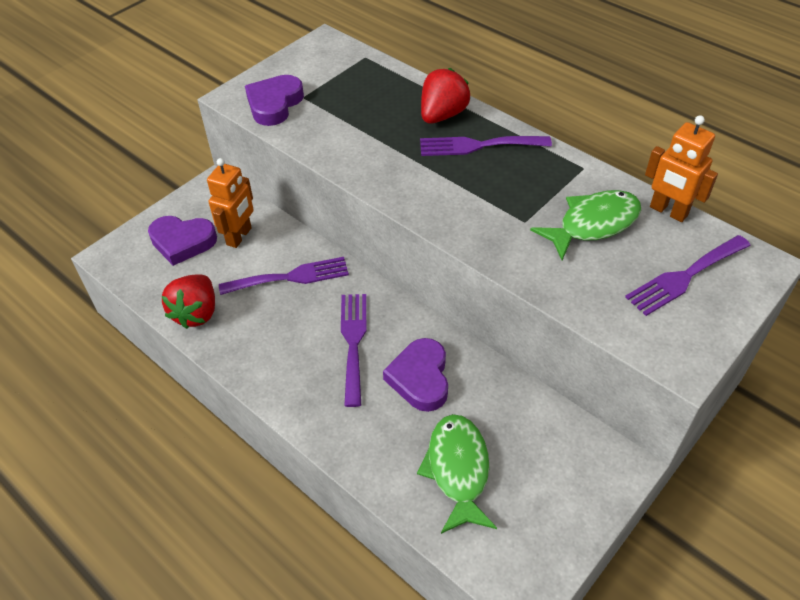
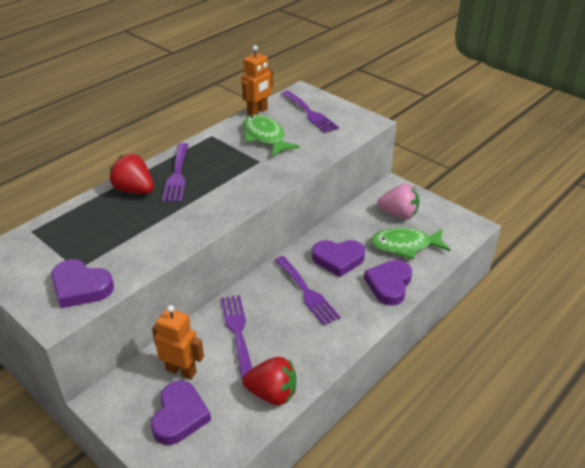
camera: 90 degrees left, 10 degrees down
purple fork [341,294,367,407] -> purple fork turned 120 degrees counterclockwise [275,256,341,326]
none -> purple heart [364,260,412,306]
none -> pink strawberry [377,184,419,219]

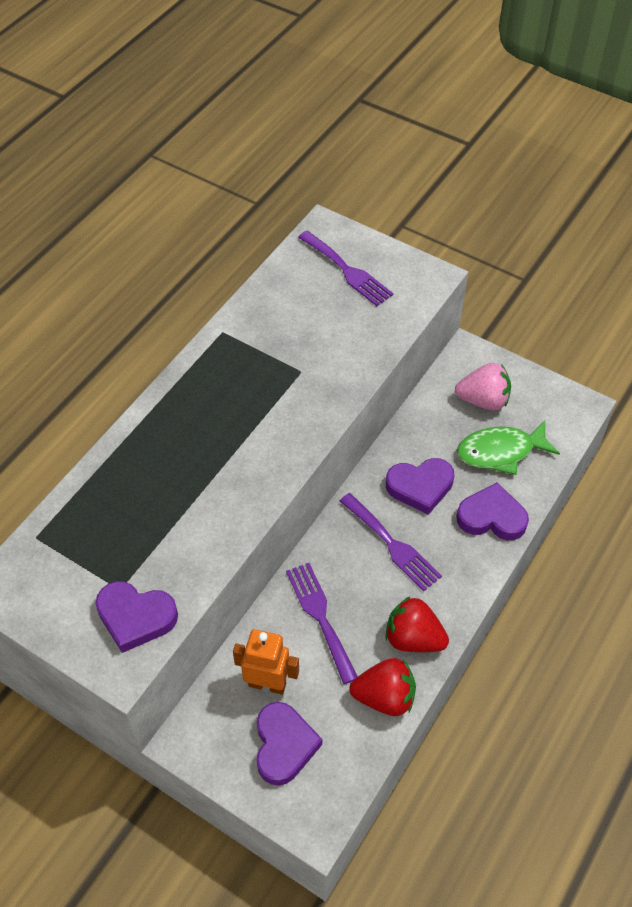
camera: 10 degrees left, 15 degrees up
red strawberry [110,154,154,194] -> red strawberry moved to [385,597,449,652]
purple fork [162,143,189,202] -> none
orange robot [242,45,273,116] -> none
green fish [243,115,300,157] -> none
purple heart [364,260,412,306] -> purple heart turned 90 degrees clockwise [457,483,529,540]

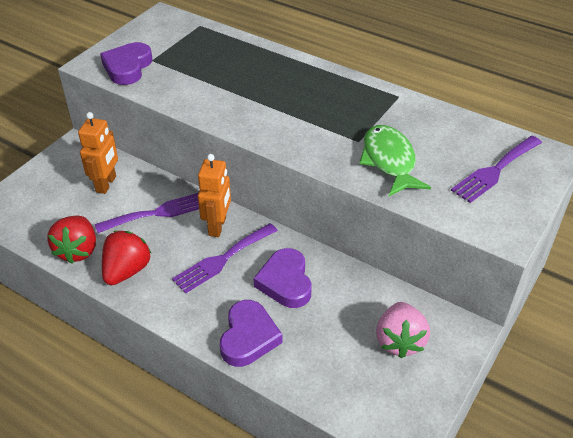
camera: 90 degrees right, 10 degrees down
purple heart [256,702,322,786] -> none
green fish [457,421,560,475] -> green fish moved to [359,125,431,196]
none -> orange robot [198,154,231,237]

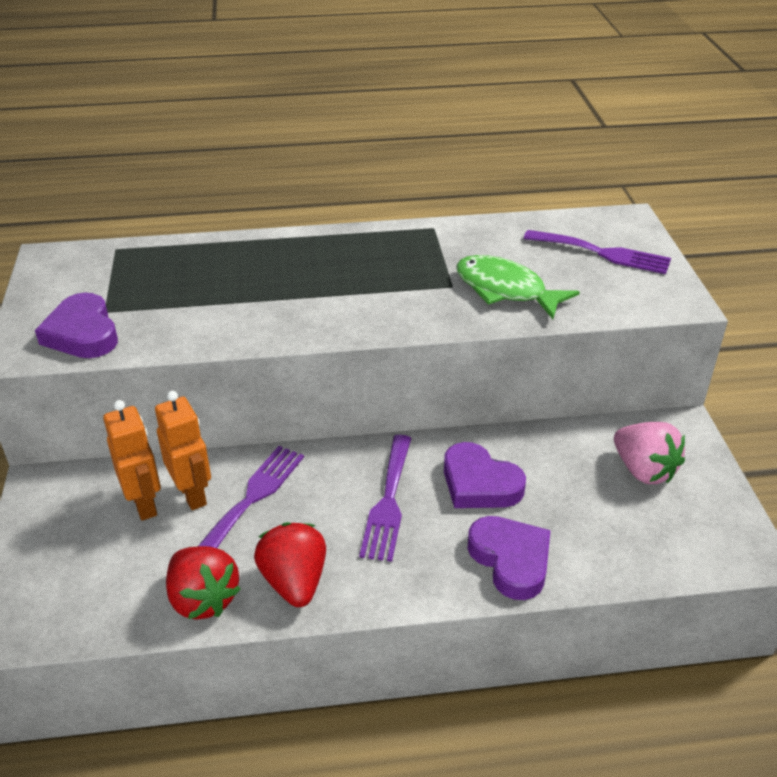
camera: 40 degrees left, 5 degrees down
orange robot [198,154,231,237] -> orange robot moved to [155,391,211,510]
purple fork [451,136,542,203] -> purple fork turned 75 degrees counterclockwise [524,230,671,274]

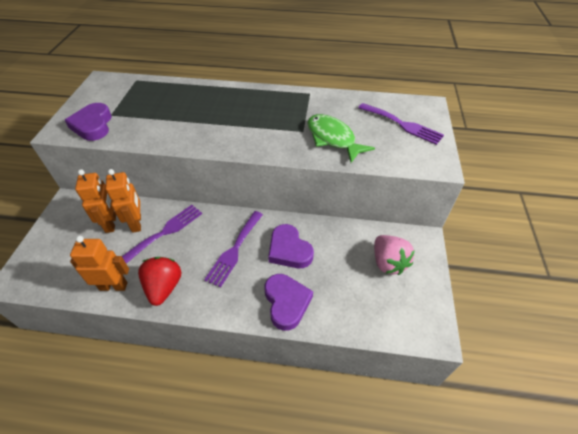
camera: 15 degrees right, 10 degrees up
red strawberry [166,546,241,620] -> orange robot [70,236,129,291]

